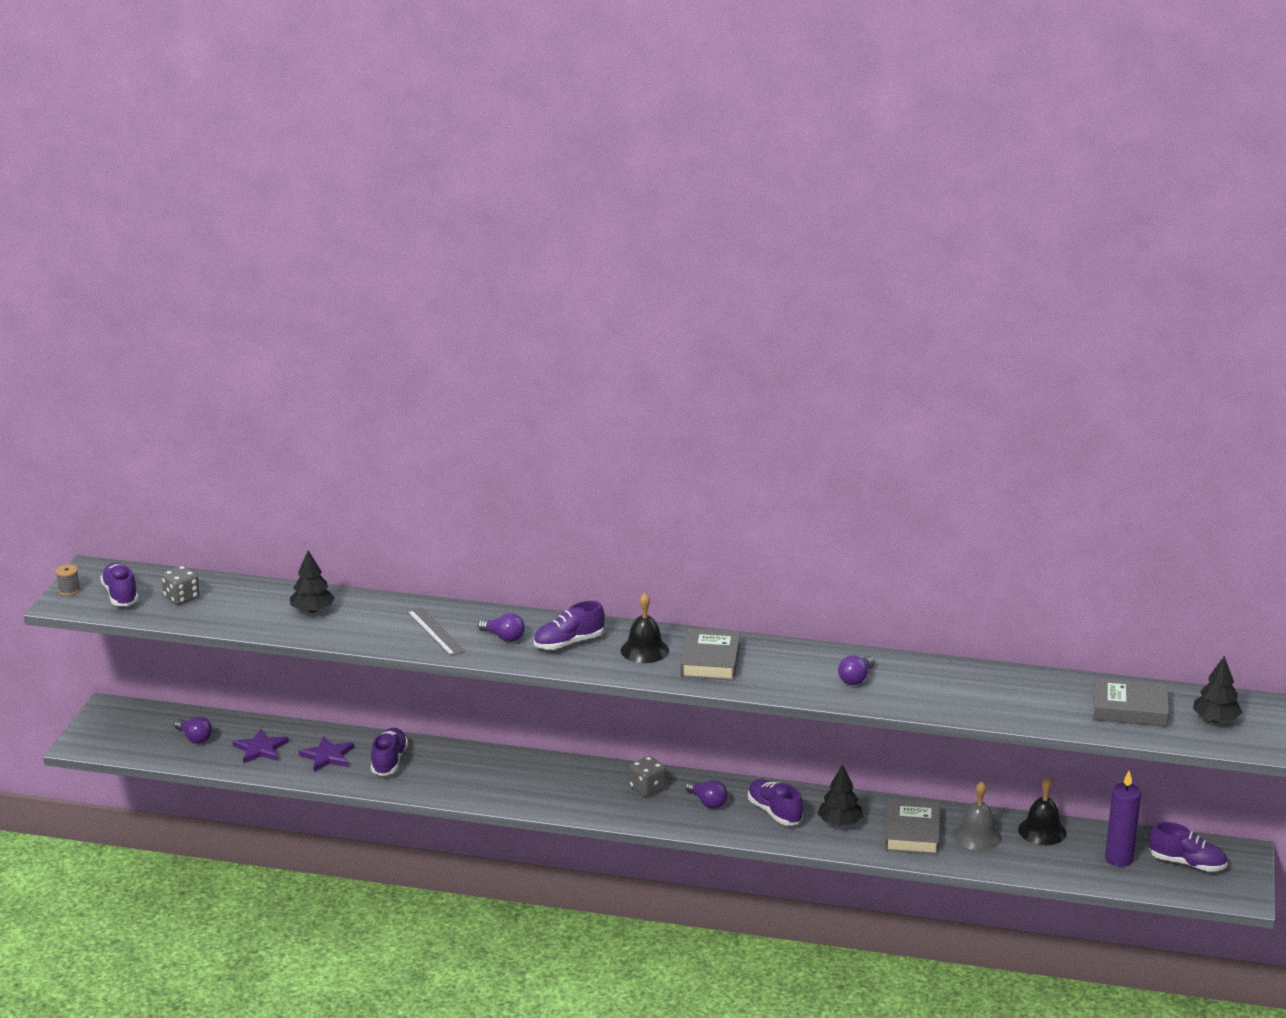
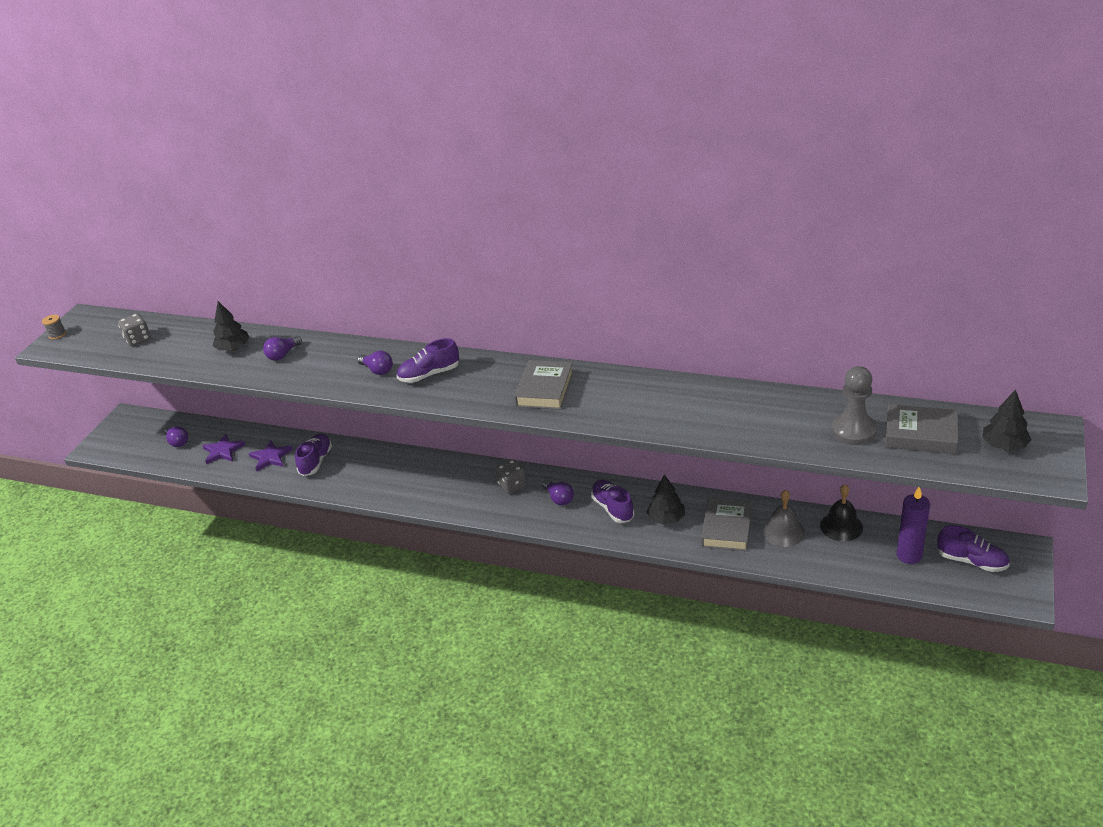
camera: 10 degrees right, 10 degrees up
purple shoe [100,563,139,606] -> none
grey ruler [407,607,466,656] -> none
black bell [621,593,669,663] -> none
purple light bulb [838,655,875,685] -> purple light bulb moved to [263,336,302,361]
none -> grey pawn [831,366,877,445]

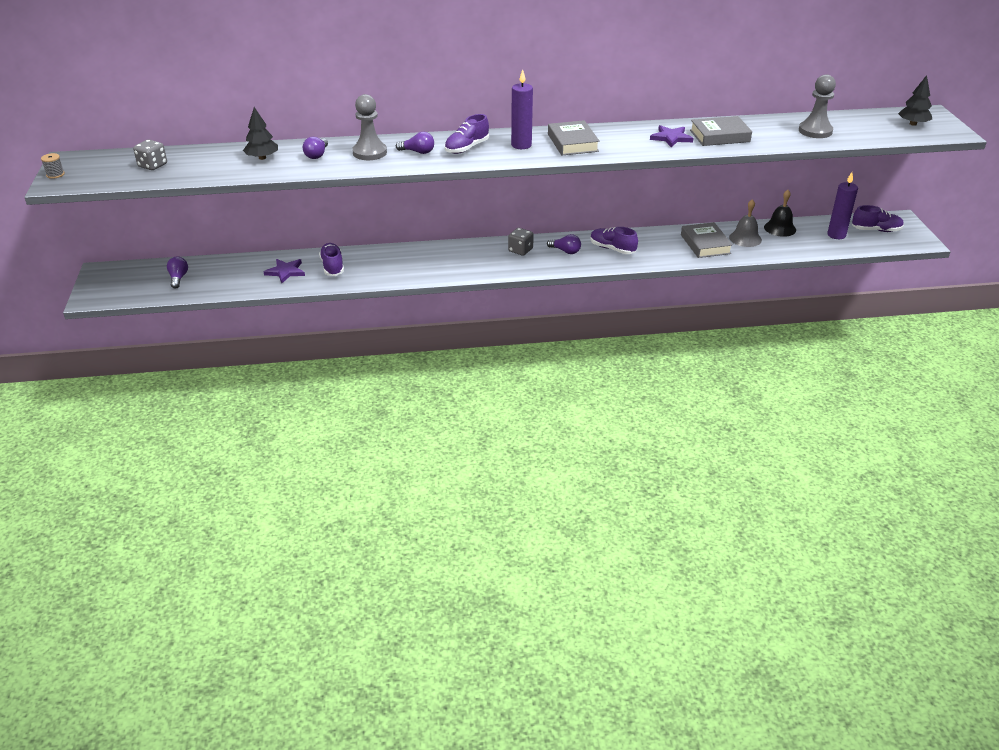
camera: 30 degrees left, 0 degrees up
purple light bulb [164,426,188,447] -> purple light bulb turned 120 degrees counterclockwise [167,257,188,289]
purple star [202,434,246,464] -> purple star moved to [650,125,694,148]
black tree [646,474,685,525] -> none
grey book [885,404,958,454] -> grey book moved to [690,116,752,146]
none -> grey pawn [352,94,387,160]
none -> purple candle [511,69,533,149]

